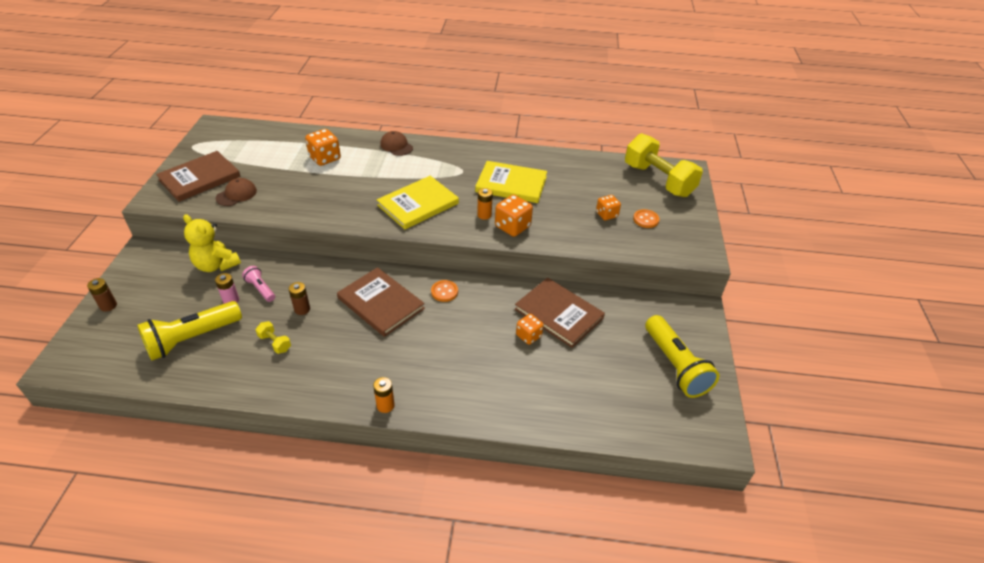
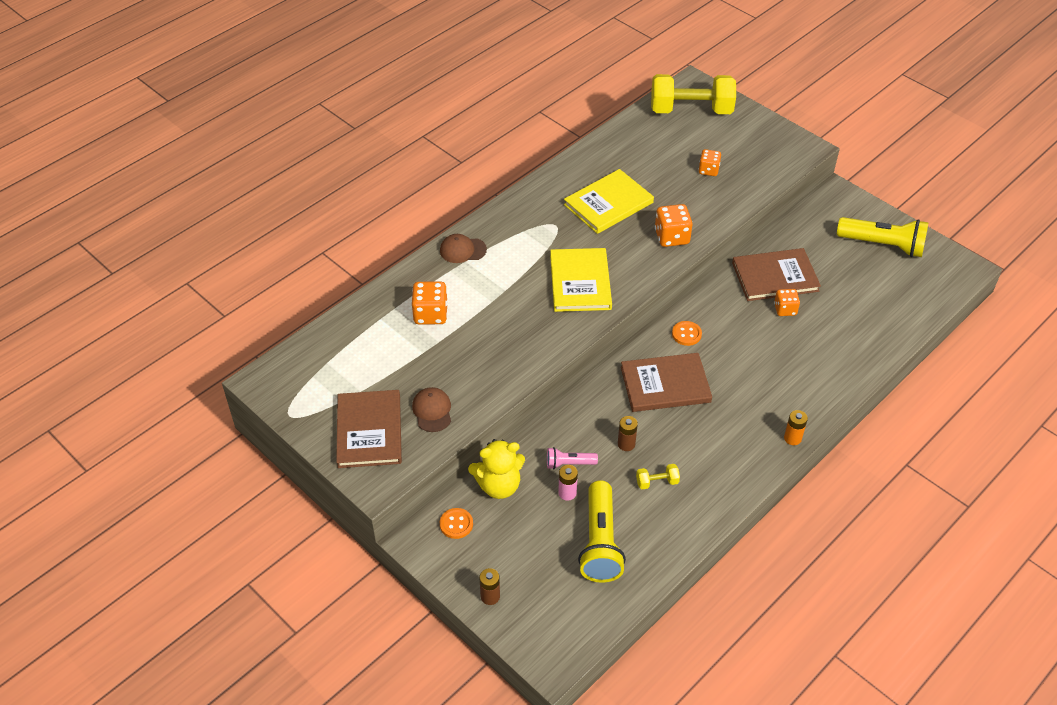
camera: 50 degrees left, 5 degrees up
orange battery [477,188,493,220] -> none
orange button [633,209,660,228] -> orange button moved to [440,508,473,539]

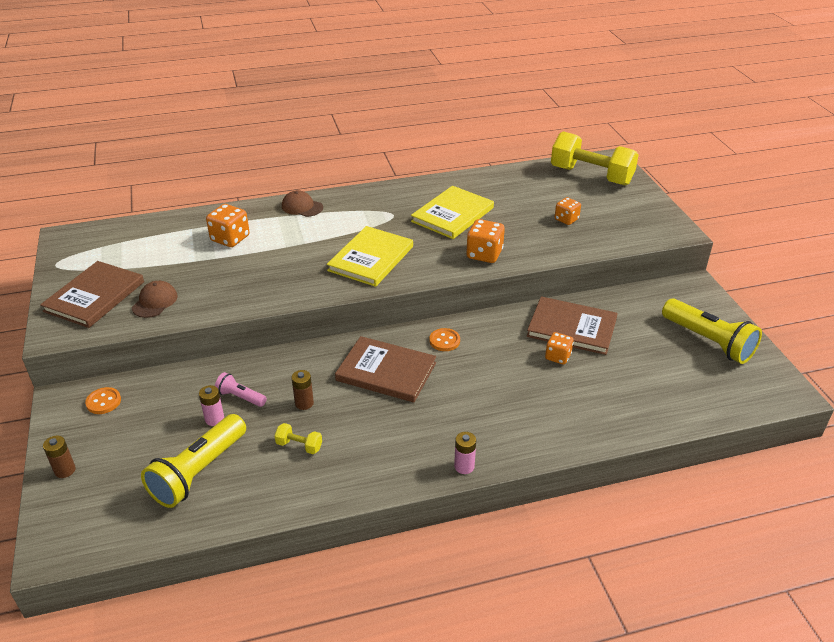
camera: 30 degrees right, 10 degrees down
yellow teddy bear [468,439,525,499] -> none
yellow book [564,169,654,234] -> yellow book turned 45 degrees counterclockwise [411,186,494,239]
orange battery [784,410,808,445] -> pink battery [454,432,476,474]

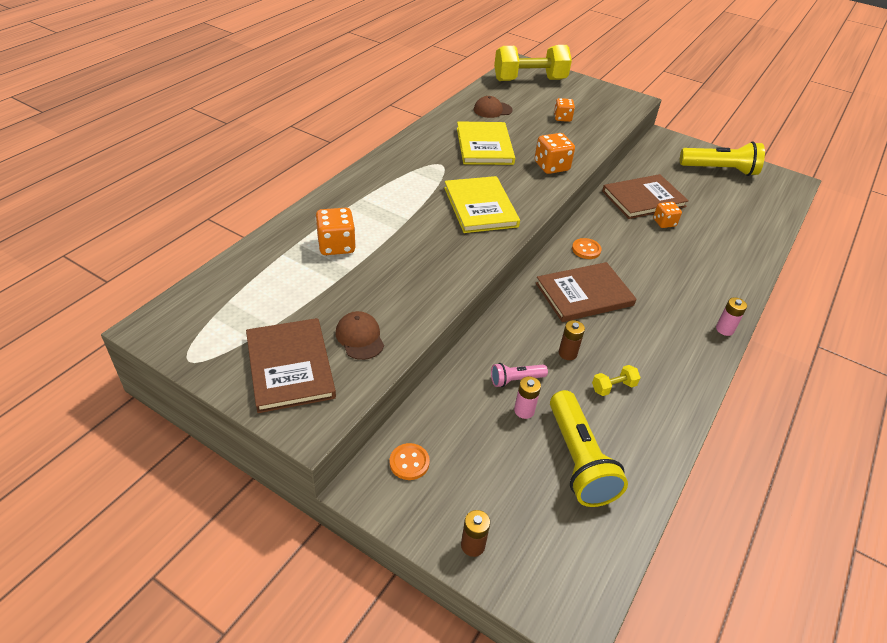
camera: 45 degrees left, 5 degrees up
brown cap [282,190,323,217] -> brown cap moved to [474,96,513,118]

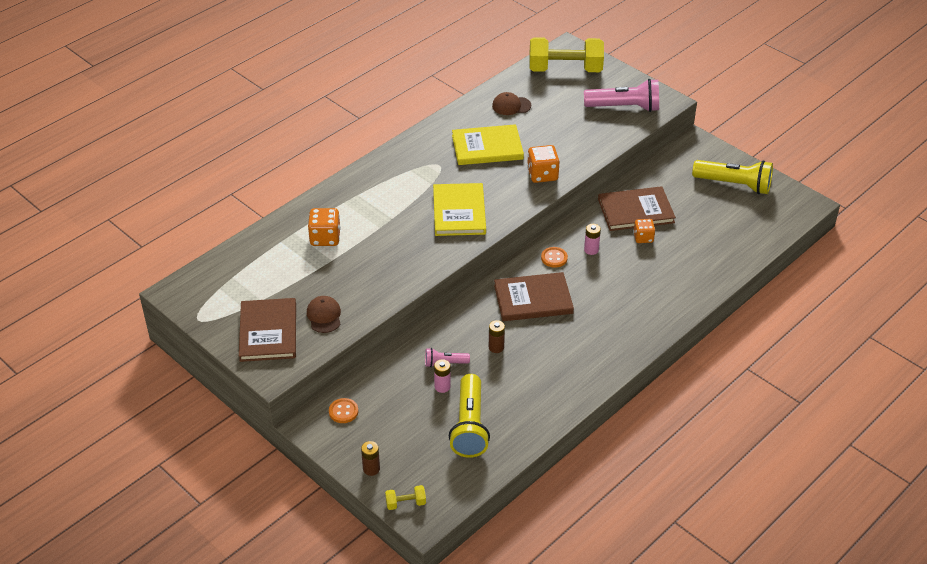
camera: 15 degrees right, 0 degrees up
yellow book [457,121,515,165] -> yellow book turned 75 degrees clockwise [452,124,524,165]
orange dice [554,98,575,122] -> none
yellow dumbbell [592,365,641,396] -> yellow dumbbell moved to [385,485,426,510]
pink battery [716,297,747,336] -> pink battery moved to [584,224,601,255]
none -> pink flashlight [584,79,659,112]

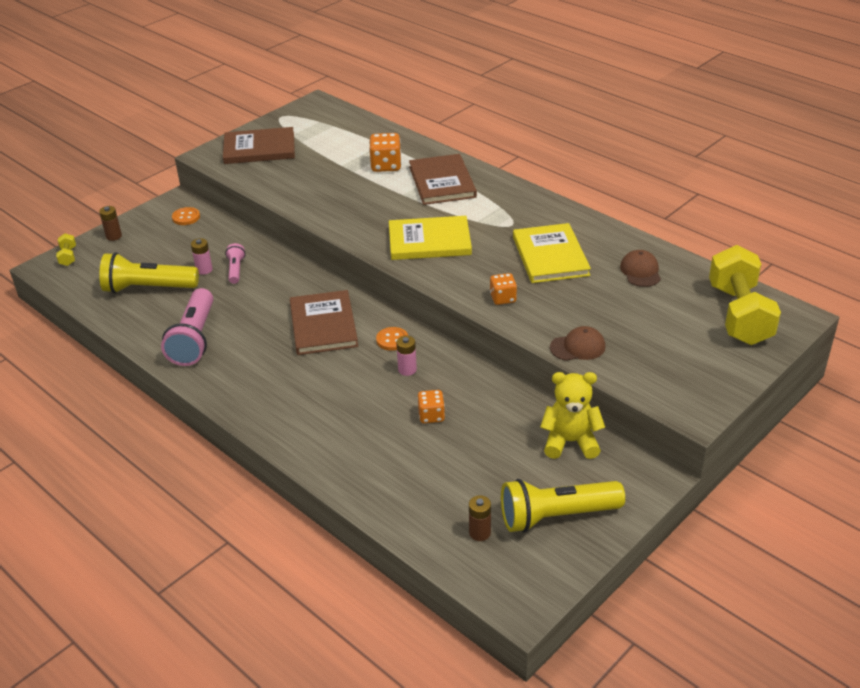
camera: 90 degrees right, 5 degrees down
brown cap [307,296,341,333] -> brown cap moved to [550,326,605,361]
brown battery [489,320,505,353] -> brown battery moved to [469,495,491,541]
orange dice [527,145,560,183] -> orange dice [490,273,517,305], size x0.66
pink flashlight [584,79,659,112] -> pink flashlight moved to [161,288,213,366]
brown book [598,186,676,231] -> brown book moved to [409,154,477,205]
yellow flashlight [692,160,773,194] -> yellow flashlight turned 60 degrees clockwise [501,479,625,533]
none -> yellow teddy bear [540,372,605,459]

